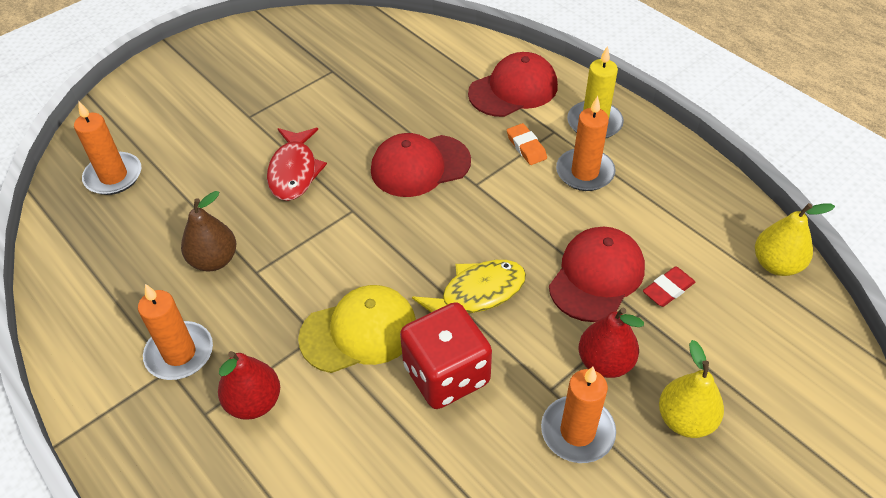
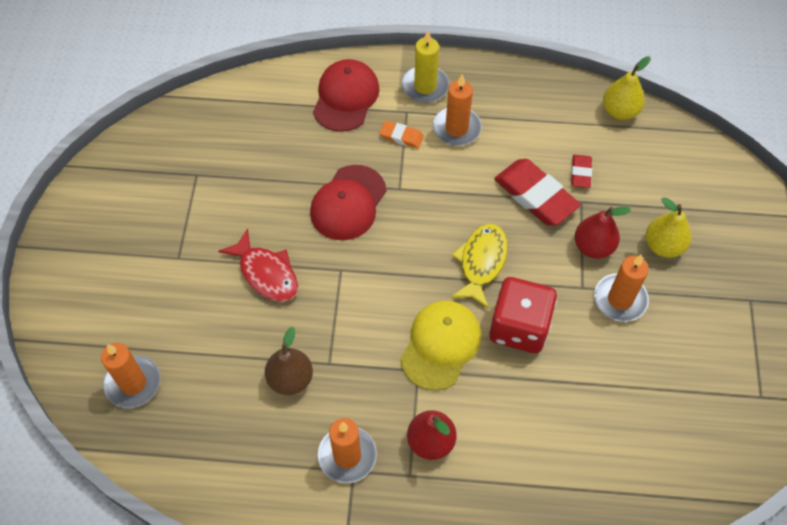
camera: 45 degrees left, 10 degrees up
red cap [549,227,645,322] -> red eraser [494,159,581,225]

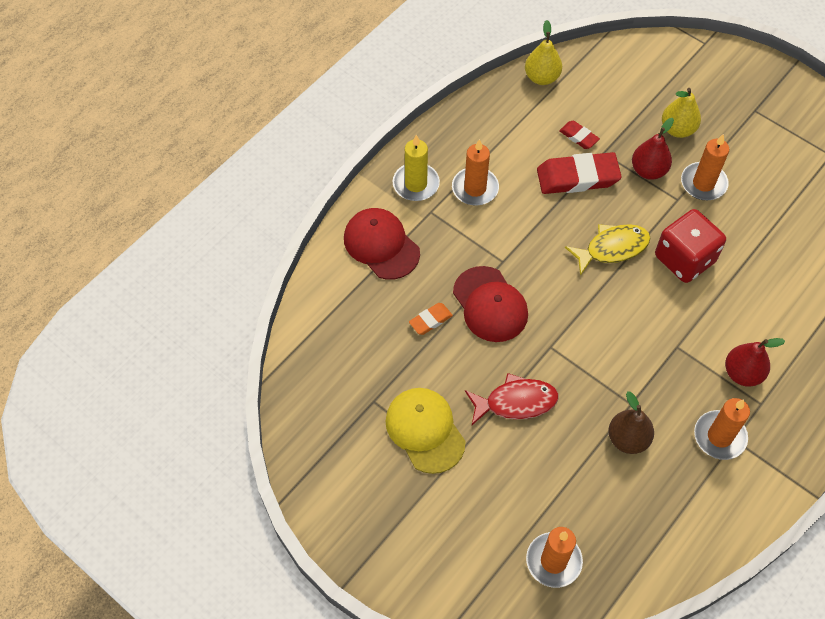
camera: 55 degrees left, 0 degrees up
orange eraser [380,121,424,149] -> orange eraser moved to [409,303,453,335]
yellow cap [400,301,481,390] -> yellow cap moved to [386,388,466,474]
yellow fish [451,224,508,308] -> yellow fish turned 105 degrees clockwise [565,224,651,276]

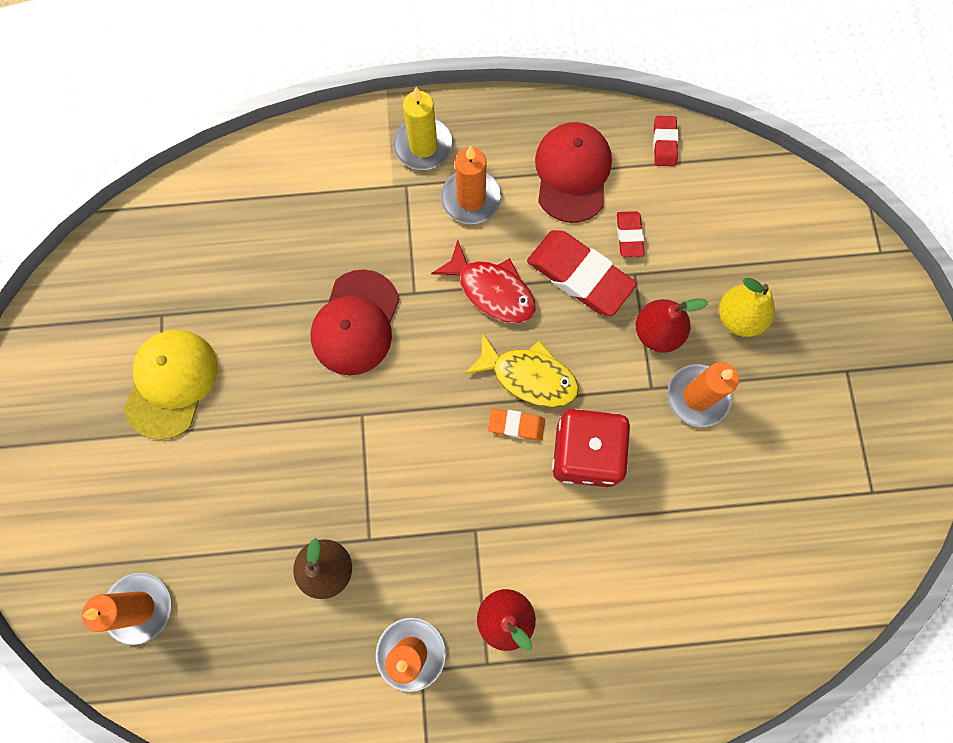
camera: 45 degrees right, 15 degrees up
red cap [344,208,420,280] -> red cap moved to [535,122,612,223]
orange eraser [409,303,453,335] -> orange eraser moved to [488,408,545,441]
red fish [465,373,559,425] -> red fish moved to [431,240,536,324]
yellow pear [525,20,562,85] -> red eraser [653,116,678,166]

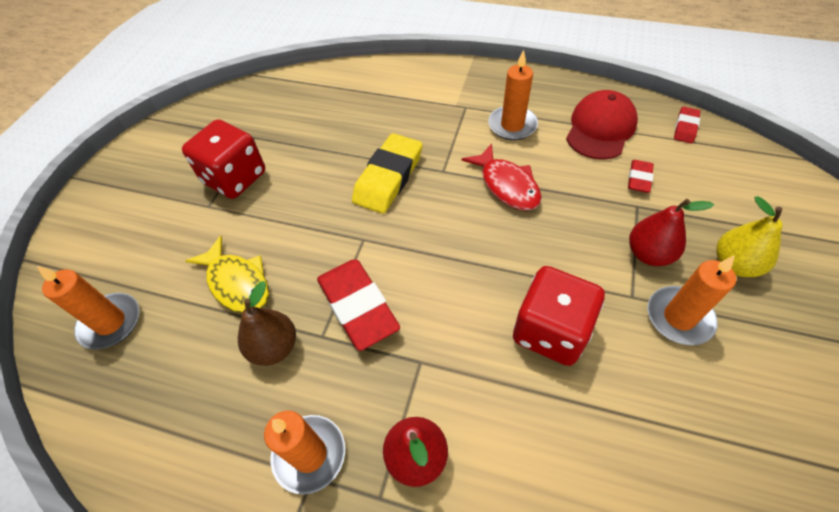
camera: 25 degrees right, 20 degrees down
yellow cap [124,330,218,440] -> red dice [182,119,265,199]
red cap [310,269,400,375] -> yellow eraser [352,133,423,214]
yellow candle [393,87,453,170] -> none
yellow fish [464,333,579,408] -> yellow fish moved to [185,236,269,313]
orange eraser [488,408,545,441] -> none
red eraser [527,230,637,316] -> red eraser moved to [317,259,400,351]

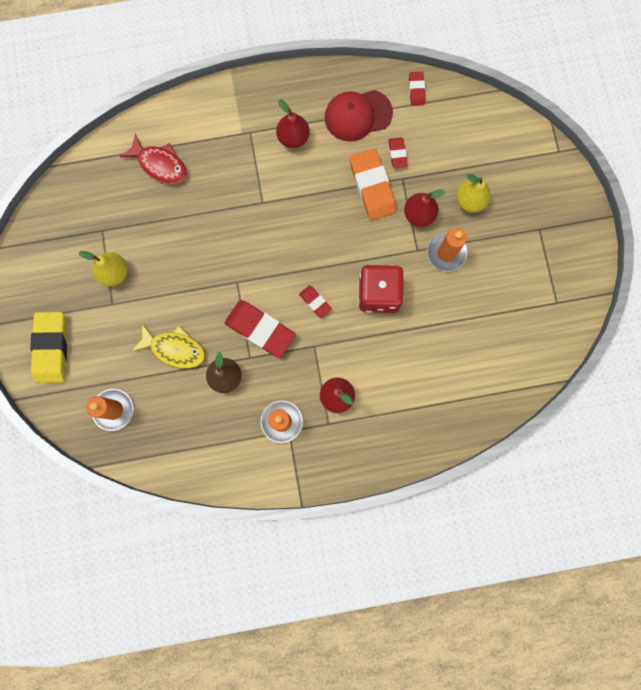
camera: 30 degrees left, 25 degrees up
red dice [182,119,265,199] -> yellow pear [79,251,128,286]
yellow eraser [352,133,423,214] -> yellow eraser moved to [30,312,67,383]
red fish [462,143,542,211] -> red fish moved to [120,134,187,184]
orange candle [488,50,538,140] -> red pear [276,99,310,148]
red cap [566,90,638,159] -> red cap turned 105 degrees counterclockwise [325,90,393,142]
none -> red eraser [299,285,332,318]
none -> orange eraser [350,148,396,221]

